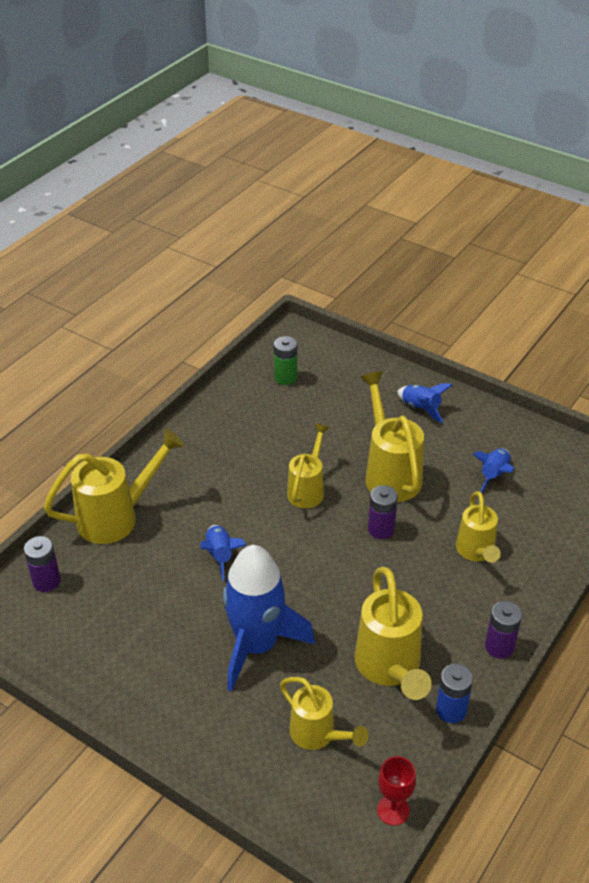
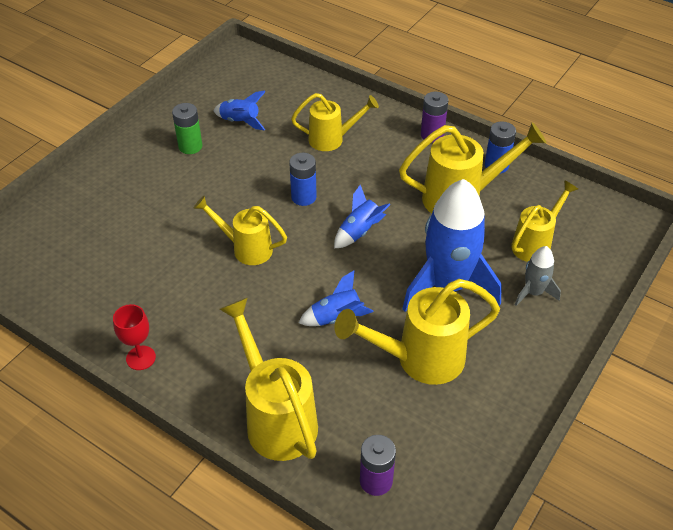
camera: 90 degrees left, 5 degrees up
green battery [274,336,297,385] -> green battery moved to [172,103,202,154]
yellow watering can [360,371,424,502] -> yellow watering can moved to [335,279,500,385]
purple battery [368,485,398,539] -> blue battery [289,153,317,206]
red goblet [377,756,416,826] -> red goblet moved to [113,304,156,370]
blue rocket [397,383,453,423] -> blue rocket moved to [334,185,391,248]
none -> grey rocket [515,246,561,306]

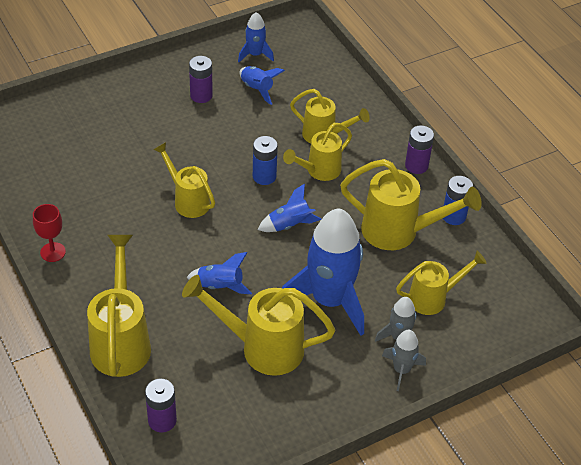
camera: 25 degrees right, 0 degrees up
green battery [172,103,202,154] -> purple battery [189,56,213,103]
none -> blue rocket [238,12,274,62]
none -> yellow watering can [283,123,352,181]
none -> grey rocket [382,330,426,391]

